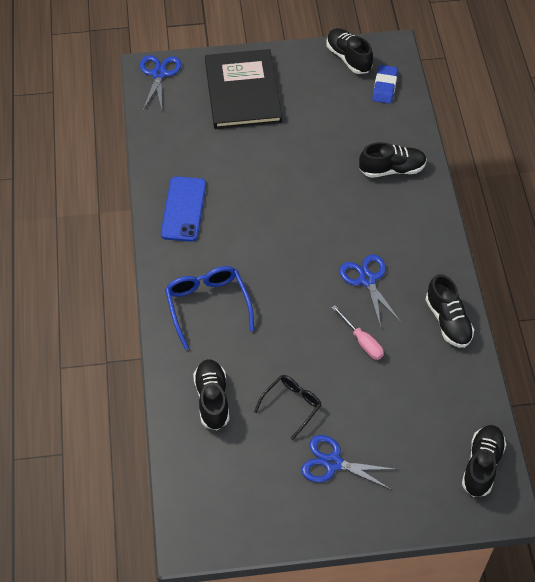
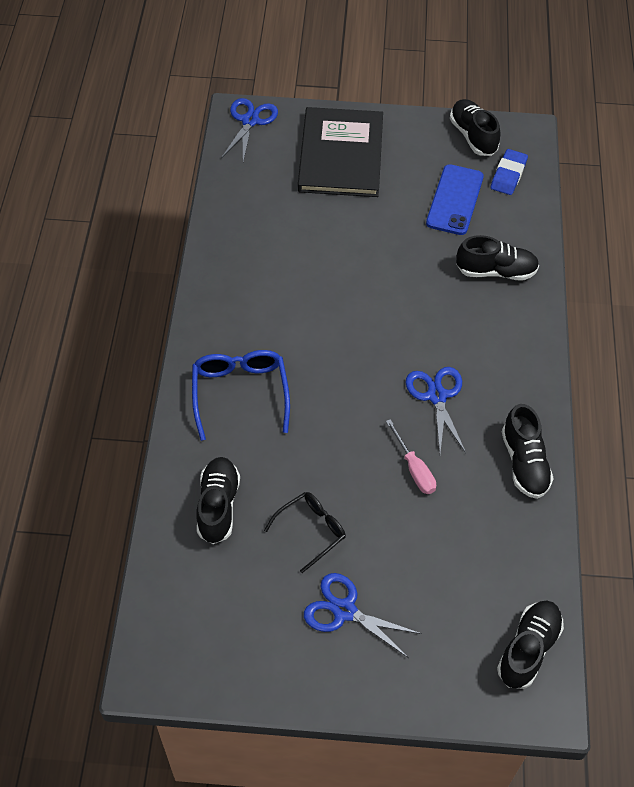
camera: 10 degrees right, 0 degrees up
blue phone [161,176,206,242] -> blue phone moved to [426,164,484,235]

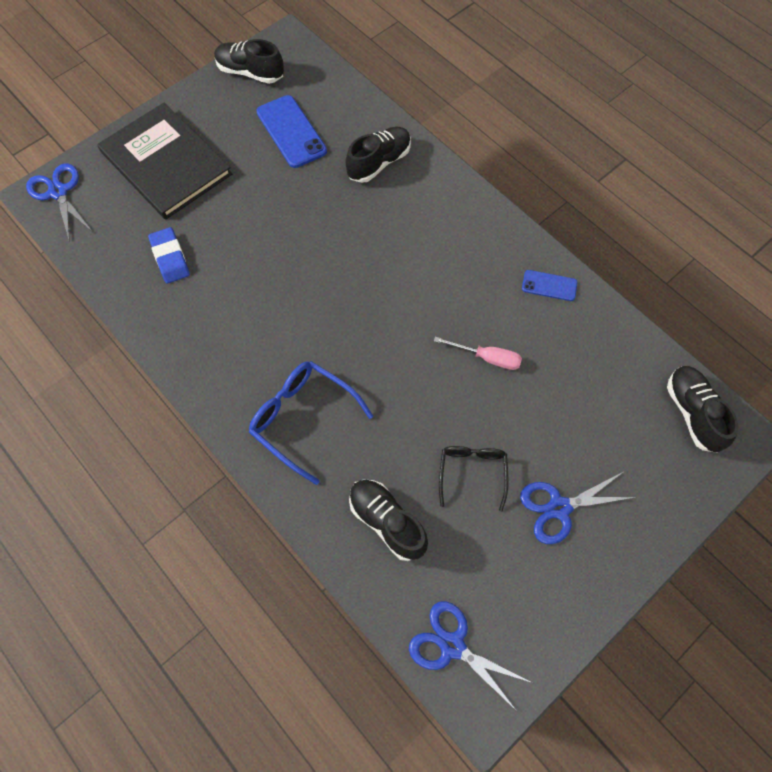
camera: 45 degrees left, 10 degrees up
blue scissors [406,367,466,453] -> blue scissors moved to [409,601,532,710]
blue eraser [491,149,528,195] -> blue eraser moved to [148,227,190,283]
black shoe [502,404,554,499] -> blue phone [522,270,578,301]

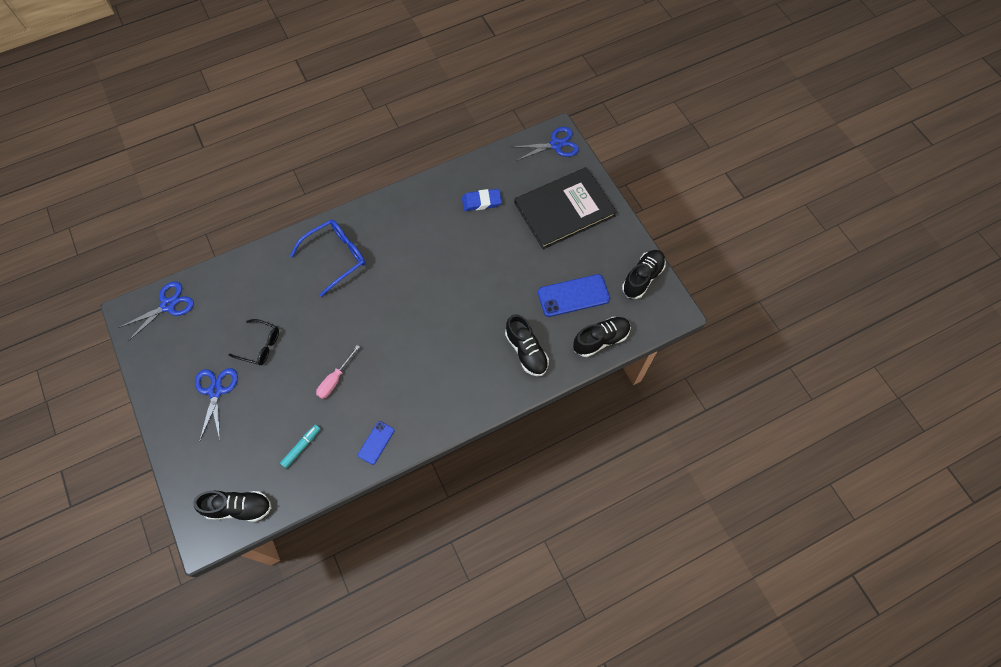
camera: 105 degrees right, 0 degrees up
black shoe [349,480,428,561] -> black shoe moved to [573,317,631,357]
none -> turquoise marker [280,424,320,468]

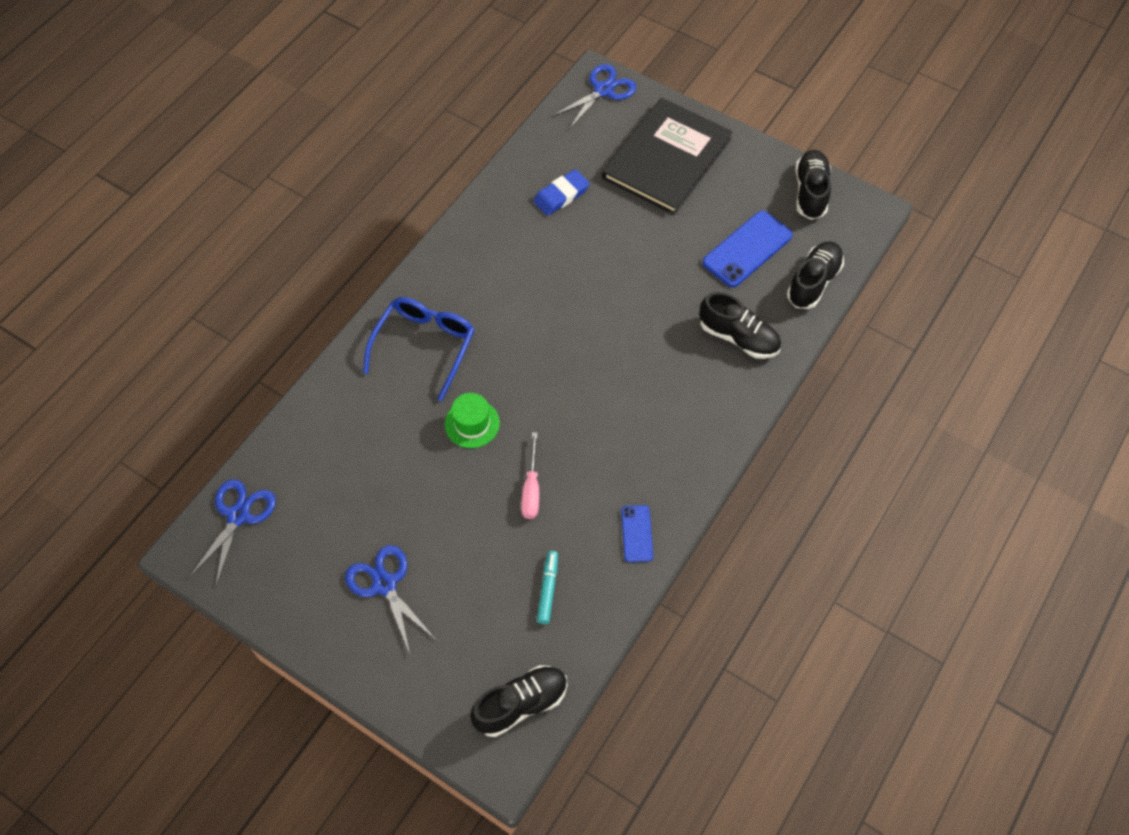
camera: 30 degrees left, 5 degrees down
black glasses [229,319,279,365] -> none
none -> green hat [445,393,500,448]

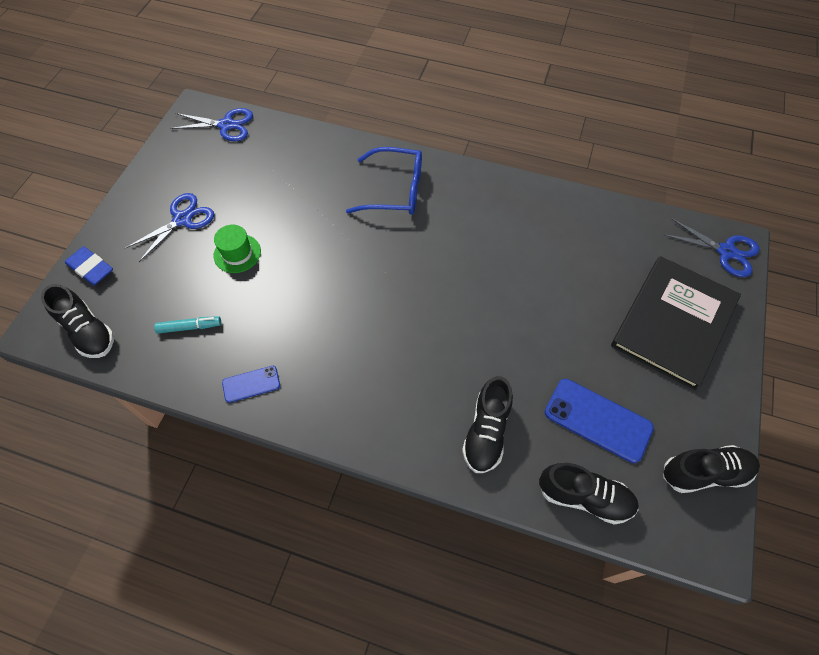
camera: 75 degrees right, 0 degrees up
green hat [445,393,500,448] -> green hat moved to [213,225,261,273]
pink screwdriver [521,432,539,519] -> none
blue eraser [533,169,590,216] -> blue eraser moved to [65,246,113,285]
black book [602,98,733,215] -> black book turned 75 degrees counterclockwise [611,256,741,390]

